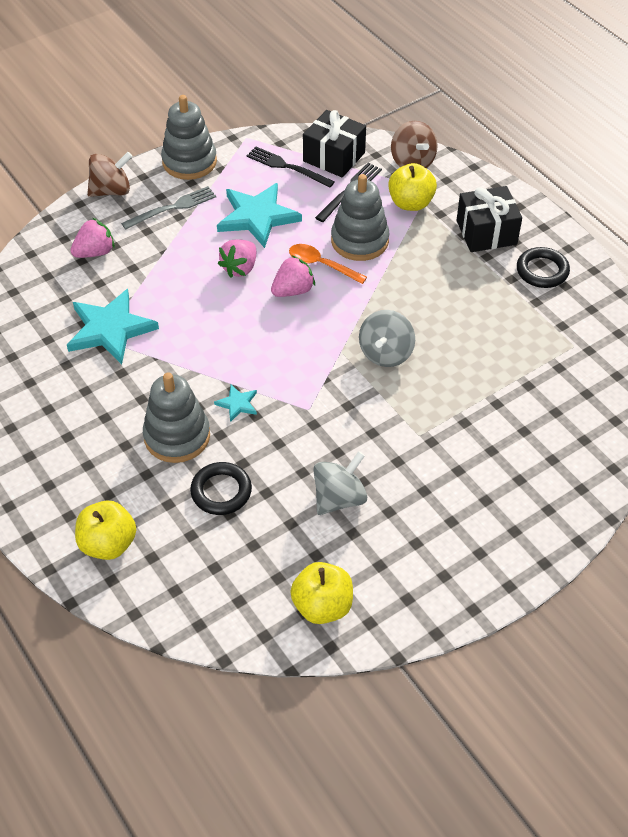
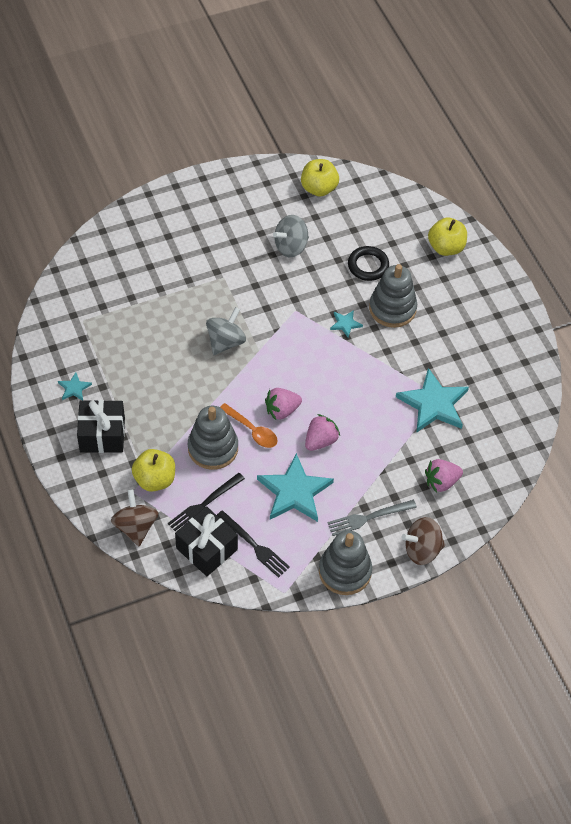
camera: 170 degrees left, 5 degrees up
black ring [517,247,570,288] -> turquoise star [58,372,92,401]

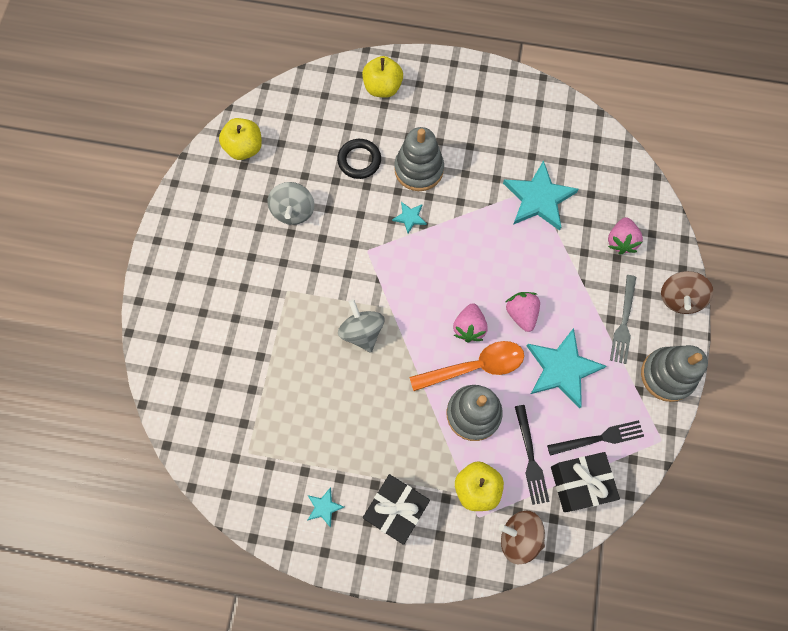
camera: 55 degrees left, 15 degrees up
orange spoon [220,403,278,448] -> orange spoon [409,341,524,391], size x1.50

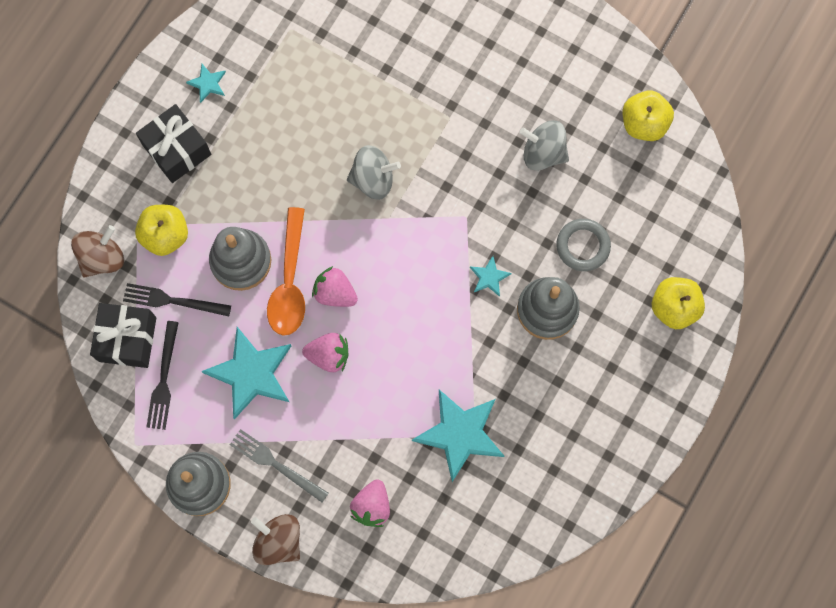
camera: 110 degrees right, 5 degrees up
black ring [337,139,381,179] -> grey ring [556,219,611,271]
pink strawberry [608,217,643,255] -> pink strawberry turned 105 degrees counterclockwise [350,480,390,527]

